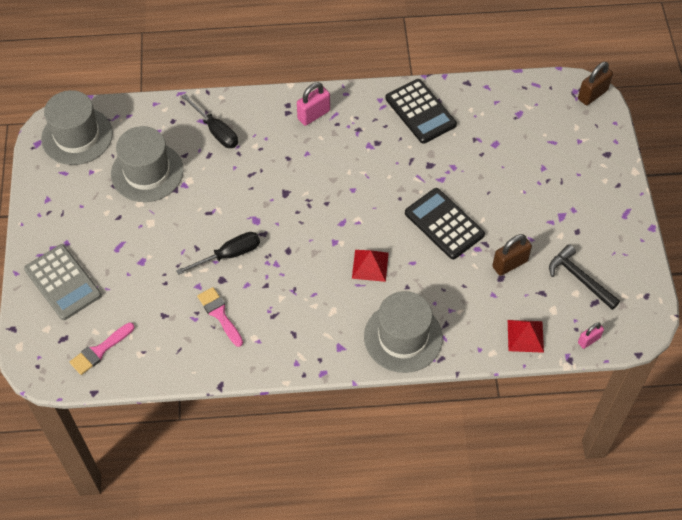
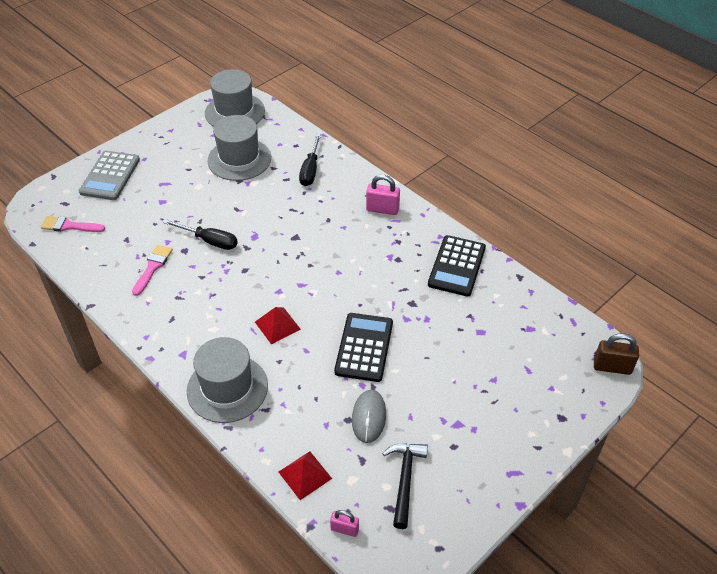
camera: 50 degrees right, 10 degrees down
brown padlock [492,234,532,276] -> grey mouse [352,390,386,443]

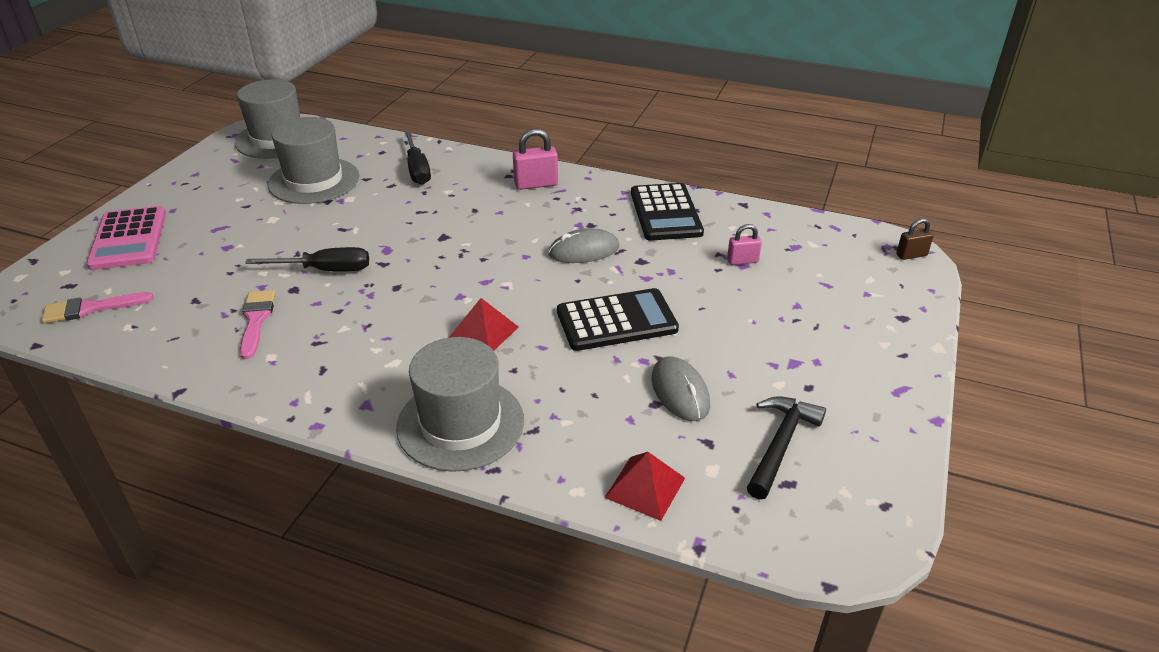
camera: 25 degrees left, 10 degrees down
grey calculator [79,151,140,200] -> pink calculator [86,206,166,270]
pink padlock [330,510,359,537] -> pink padlock moved to [727,224,762,265]
black calculator [334,313,393,382] -> black calculator turned 90 degrees clockwise [557,288,679,351]
black hammer [382,443,428,529] -> black hammer turned 45 degrees clockwise [747,397,826,499]
brown padlock [594,333,639,375] -> brown padlock [896,218,934,260], size x0.63
none -> grey mouse [548,228,619,263]

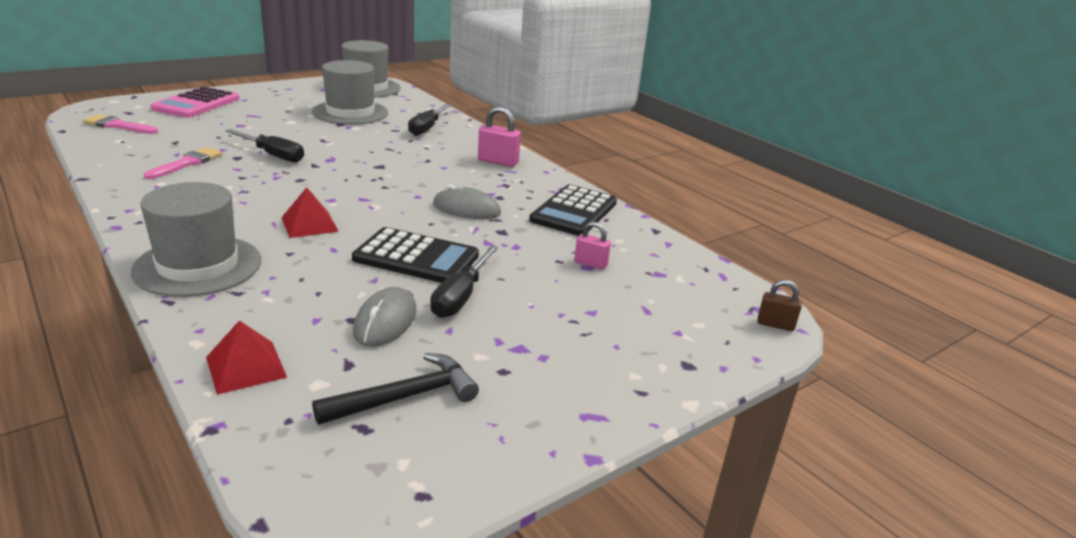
camera: 30 degrees right, 10 degrees down
none -> black screwdriver [430,245,499,318]

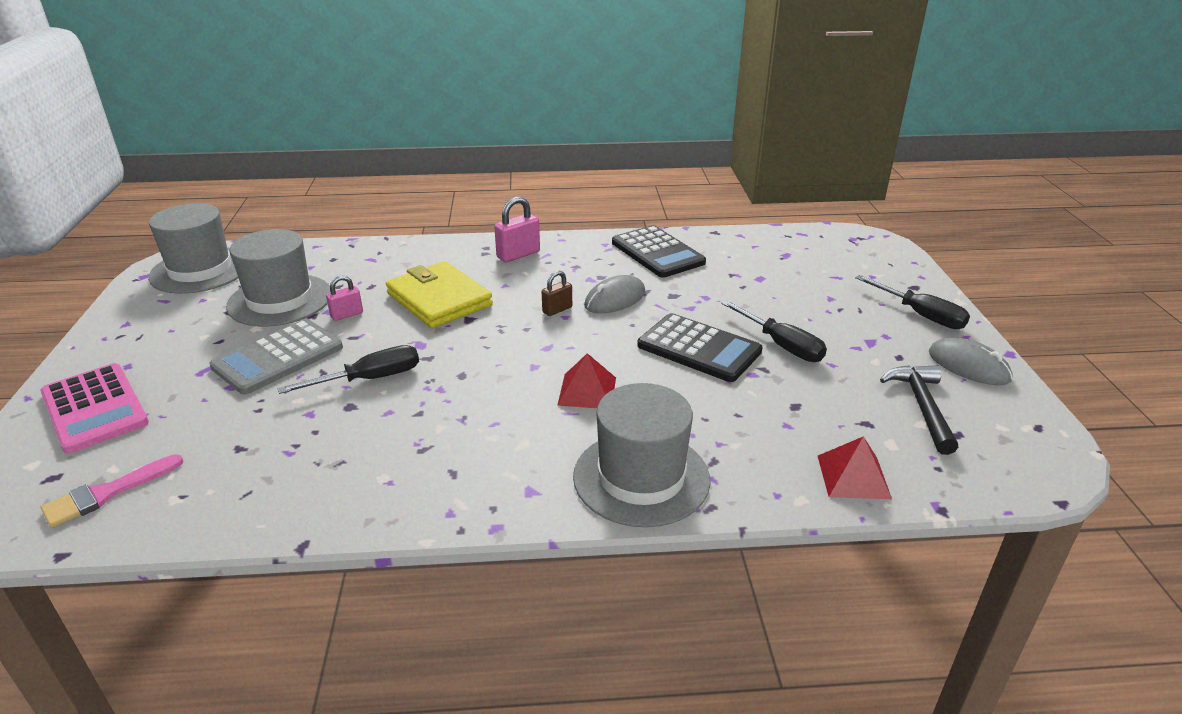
camera: 55 degrees left, 5 degrees up
pink brush [144,147,223,179] -> none
black calculator [352,227,479,283] -> black calculator turned 75 degrees clockwise [637,313,762,382]
grey mouse [353,287,416,347] -> grey mouse moved to [929,337,1013,385]
black screwdriver [408,104,451,136] -> black screwdriver moved to [855,275,970,329]
pink padlock [574,222,611,270] -> pink padlock moved to [326,275,363,321]
brown padlock [757,280,802,331] -> brown padlock moved to [542,270,572,316]
none -> grey calculator [209,319,343,395]
none -> yellow wallet [386,261,493,328]

